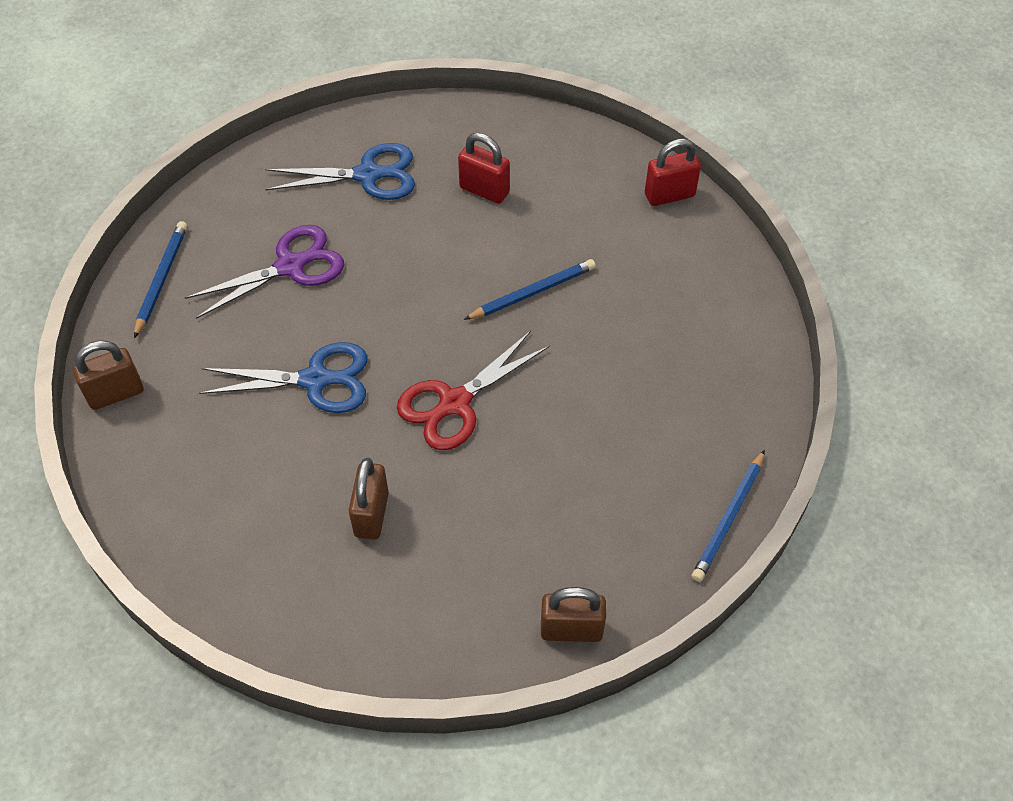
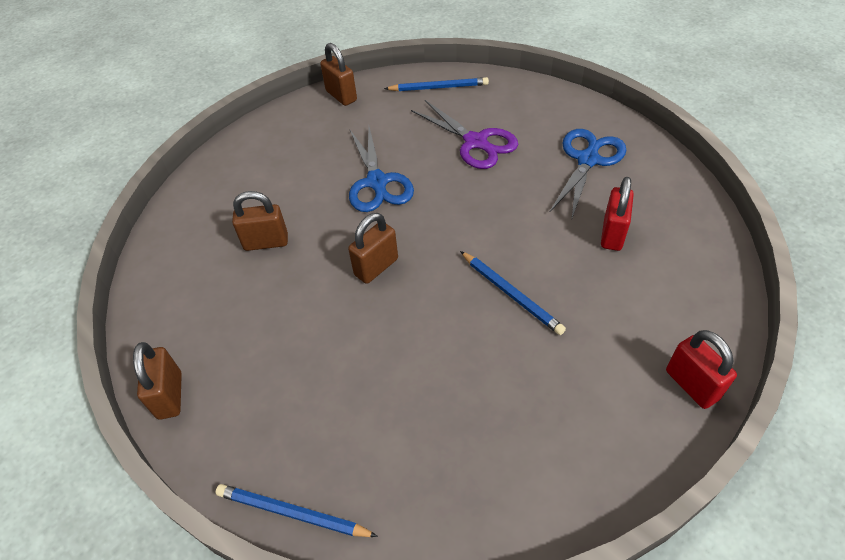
camera: 80 degrees right, 5 degrees down
blue scissors [266,143,415,200] -> blue scissors turned 135 degrees counterclockwise [549,129,626,218]
red scissors [397,331,550,450] -> brown padlock [348,213,398,284]

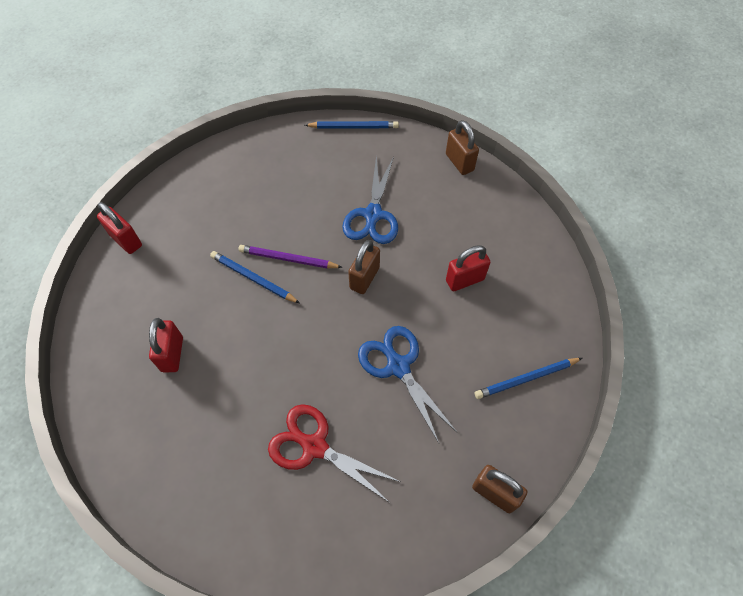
camera: 160 degrees right, 10 degrees up
brown padlock [232,191,288,251] -> red padlock [446,245,491,292]
blue pencil [384,77,489,91] -> blue pencil moved to [475,358,582,399]
purple scissors [411,100,518,169] -> red scissors [268,404,401,503]
blue scissors [549,129,626,218] -> blue scissors moved to [342,156,398,244]
none -> purple pencil [238,245,343,269]

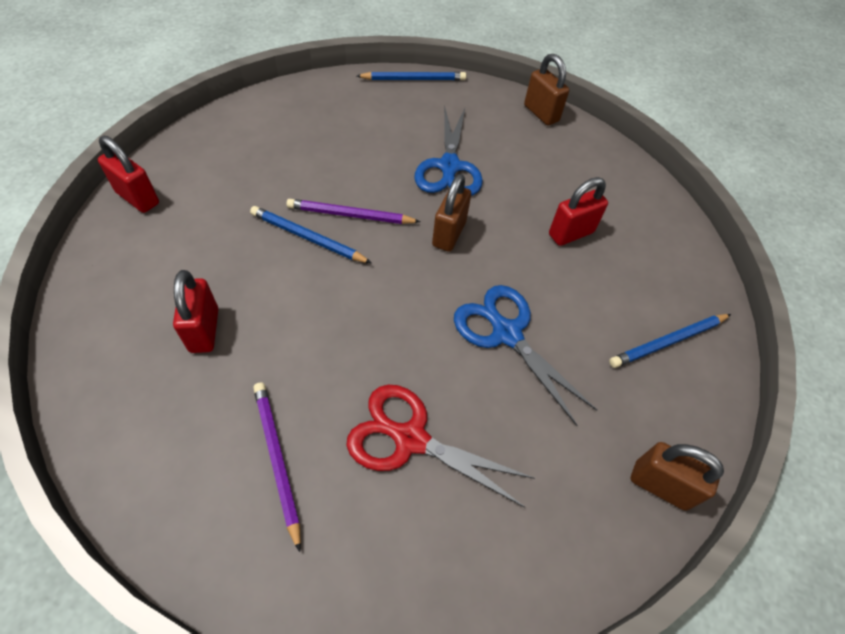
camera: 10 degrees left, 5 degrees down
none -> purple pencil [253,382,301,552]

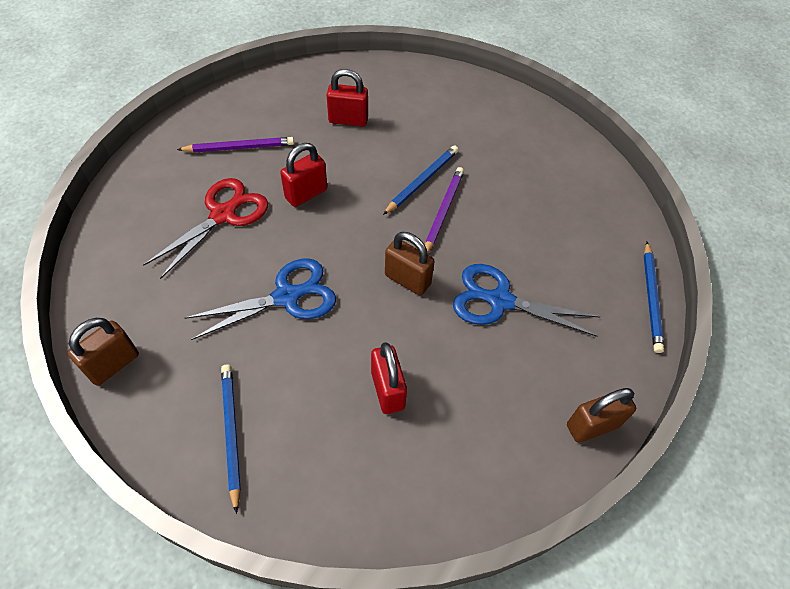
camera: 105 degrees right, 0 degrees up
red padlock [98,136,159,213] -> red padlock moved to [280,143,327,207]

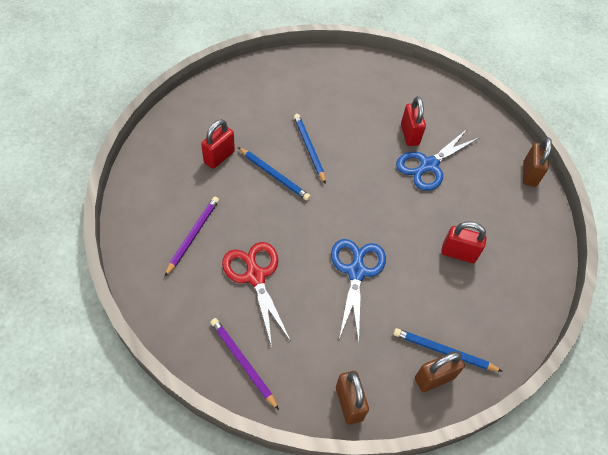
camera: 60 degrees left, 0 degrees up
red padlock [280,143,327,207] -> red padlock moved to [401,96,426,146]
brown padlock [385,232,435,295] -> brown padlock moved to [415,351,465,392]
purple pencil [425,167,464,253] -> purple pencil moved to [210,318,279,410]
blue pencil [644,242,664,353] -> blue pencil moved to [238,147,311,201]

